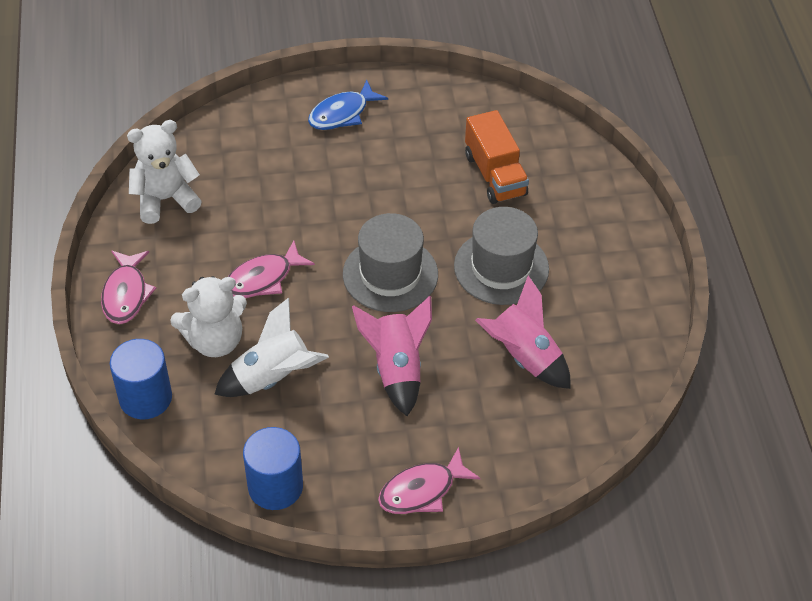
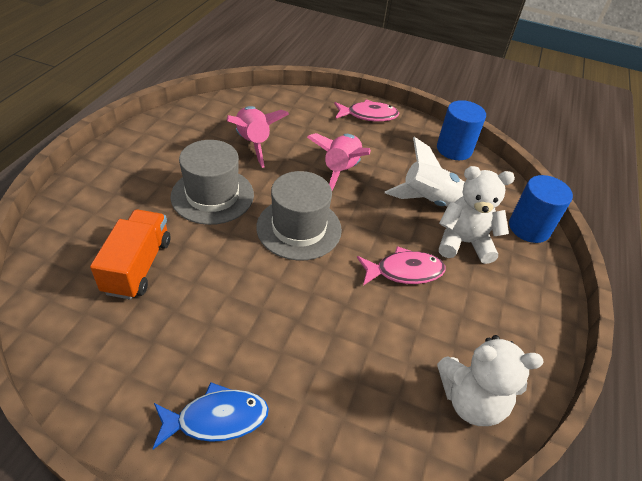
camera: 155 degrees left, 5 degrees down
pink fish [101,251,156,324] -> none

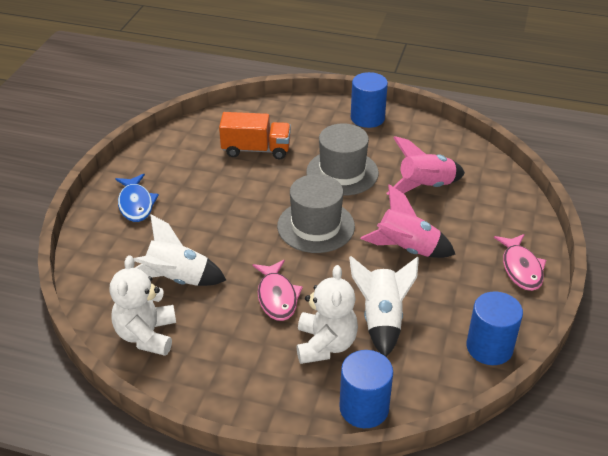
camera: 90 degrees right, 5 degrees down
none -> white rocket [134,214,226,286]
none -> blue cylinder [351,72,388,128]

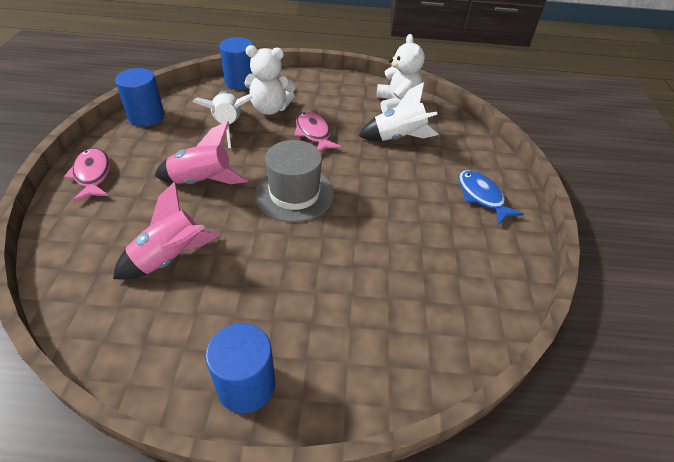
camera: 165 degrees right, 5 degrees up
orange truck [219,112,291,159] -> none
white teddy bear [297,265,358,364] -> white teddy bear turned 75 degrees counterclockwise [245,45,296,115]
grey hat [306,123,379,196] -> none

